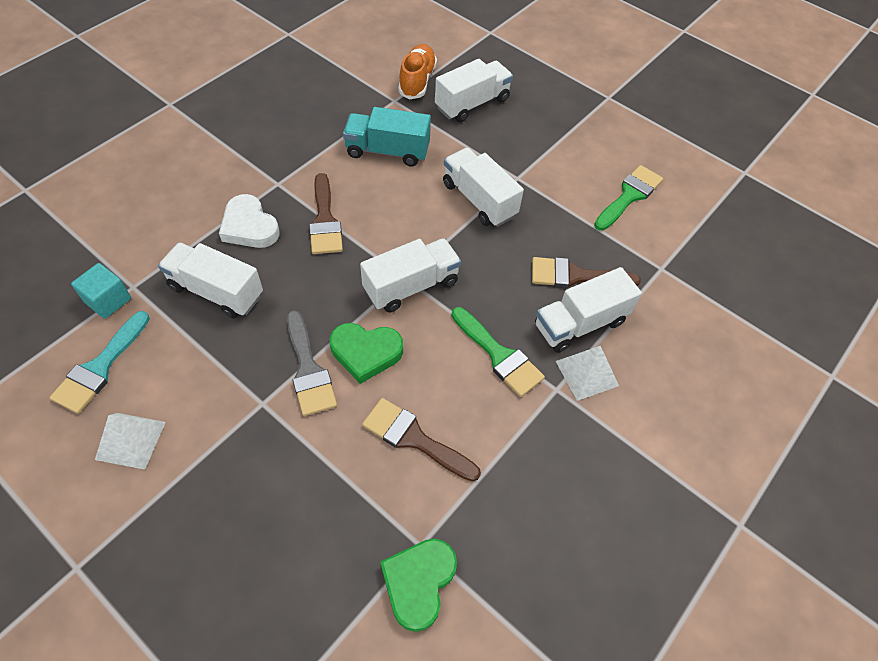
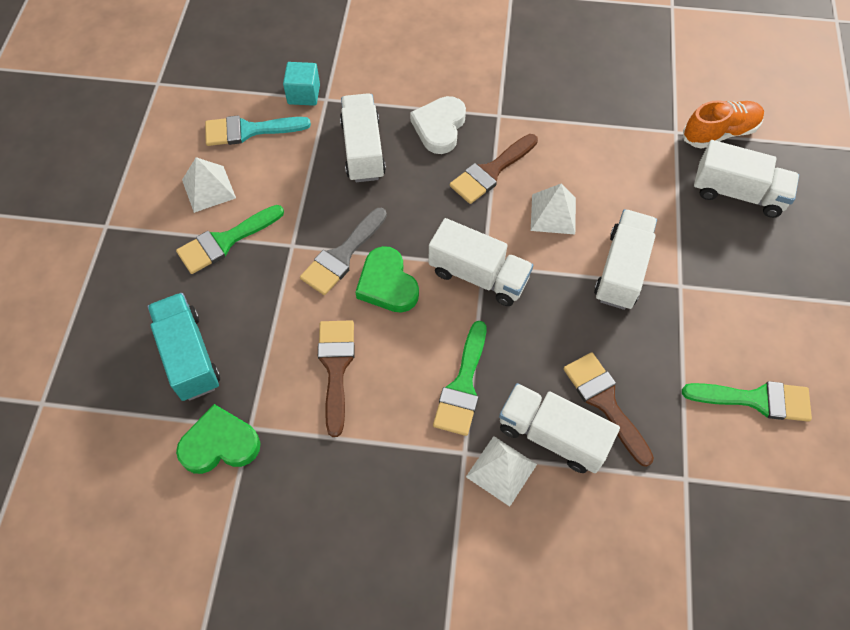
camera: 60 degrees right, 5 degrees up
turquoise truck [343,107,431,166] -> turquoise truck moved to [148,293,220,401]
none -> green brush [176,205,284,274]
none -> white pyramid [531,183,576,234]

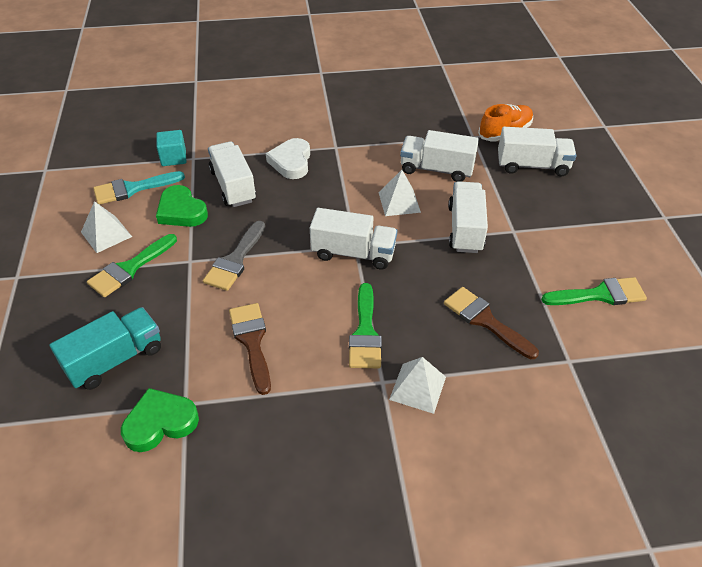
camera: 15 degrees left, 15 degrees down
turquoise truck [148,293,220,401] -> turquoise truck turned 90 degrees clockwise [50,307,161,390]
green heart [355,246,419,313] -> green heart moved to [156,185,208,227]
brown brush [450,134,538,204] -> none
white truck [499,383,620,473] -> white truck moved to [400,130,479,182]

